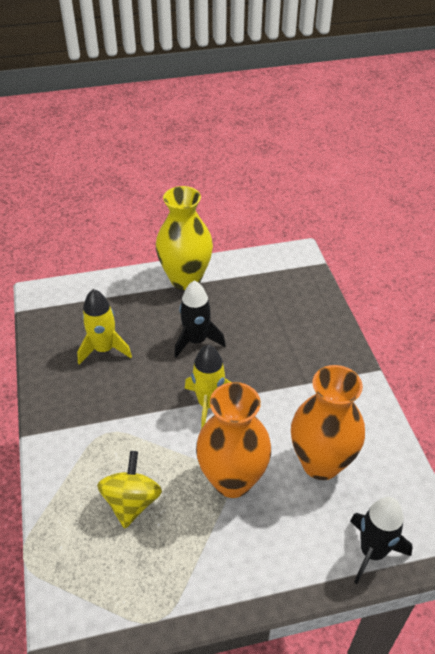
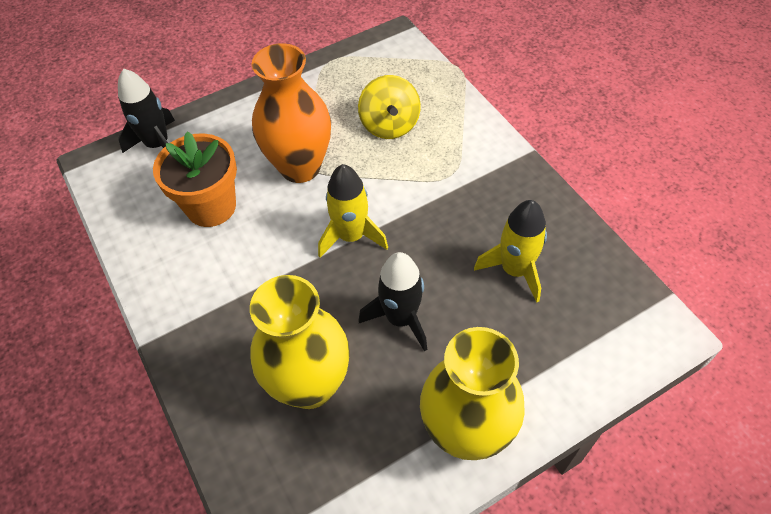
camera: 165 degrees right, 10 degrees up
orange vase [291,365,365,480] -> orange flower pot [153,132,237,227]
none -> yellow vase [250,275,350,409]

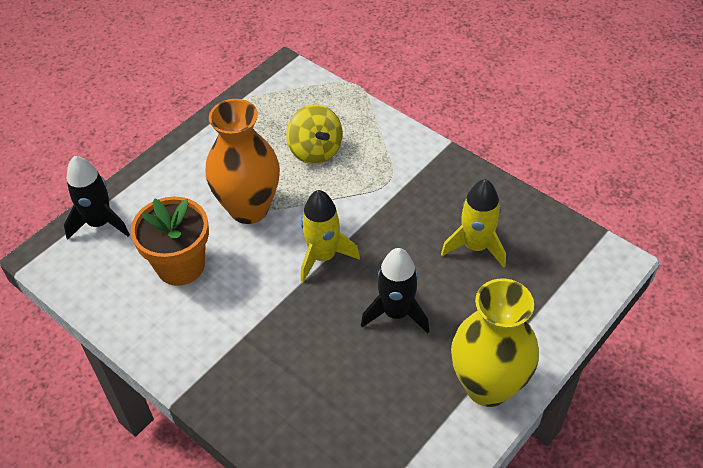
camera: 20 degrees left, 5 degrees down
yellow vase [250,275,350,409] -> none

